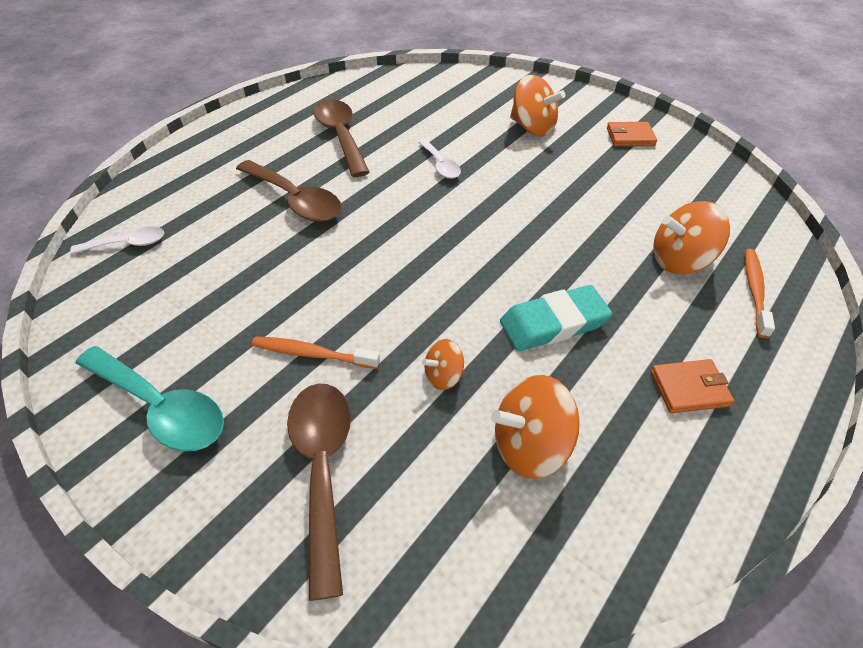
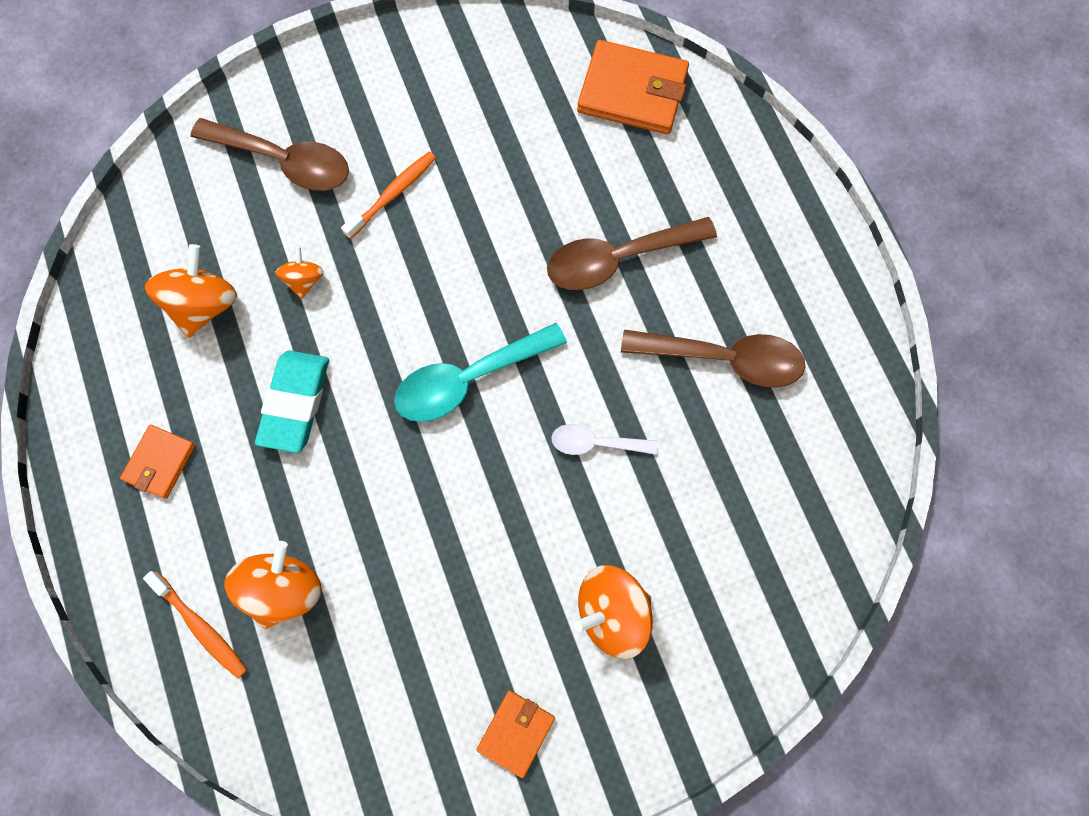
camera: 120 degrees right, 25 degrees up
white spoon [70,227,164,254] -> orange wallet [577,40,689,134]
turquoise spoon [76,346,224,451] -> turquoise spoon moved to [394,323,567,422]

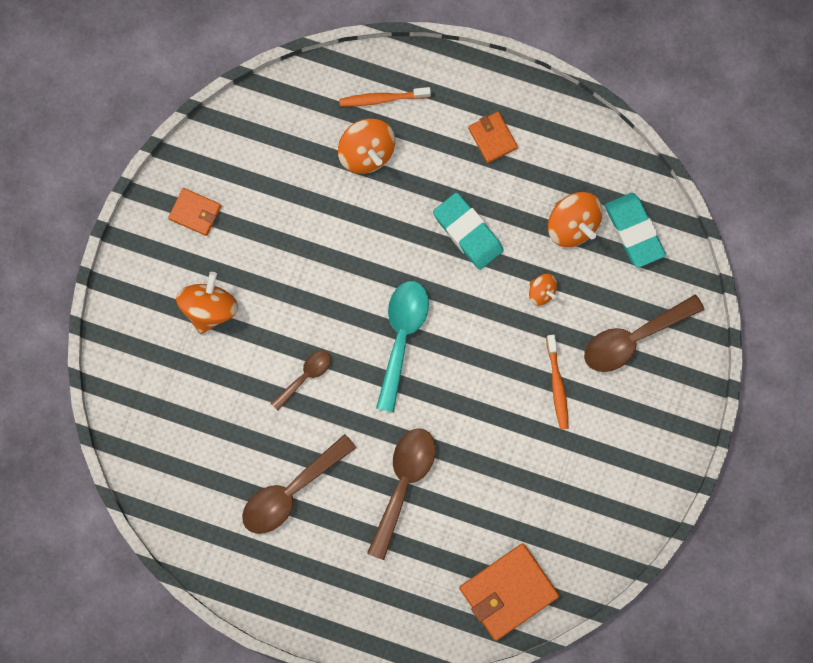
camera: 130 degrees right, 5 degrees up
orange wallet [477,690,555,778] -> orange wallet turned 45 degrees counterclockwise [168,188,221,236]
white spoon [551,424,658,455] -> brown spoon [271,351,331,410]
none -> turquoise eraser [605,193,666,268]

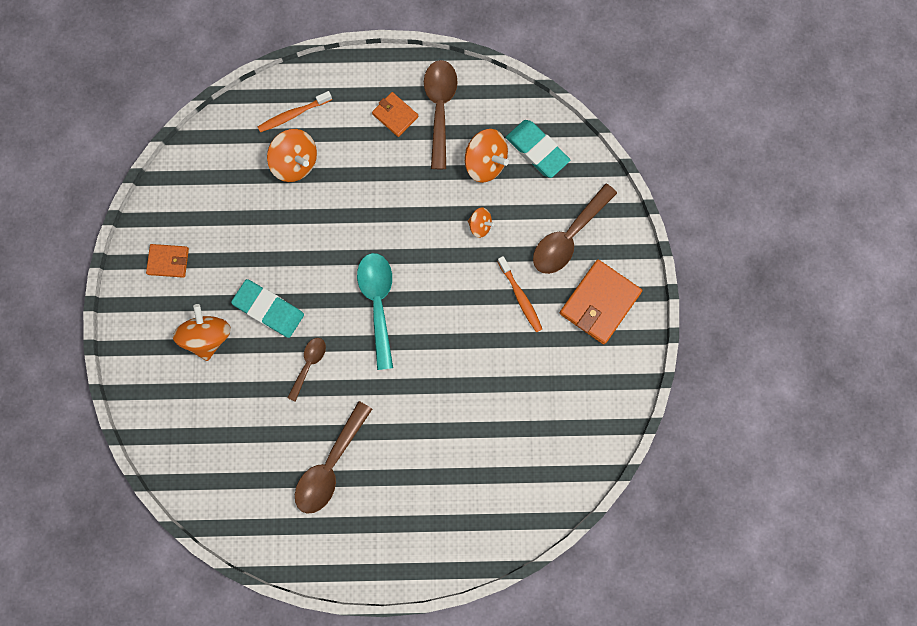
camera: 20 degrees left, 0 degrees up
brown spoon [367,428,436,560] -> brown spoon moved to [424,60,458,169]
turquoise eraser [433,192,504,270] -> turquoise eraser moved to [231,279,304,338]
orange wallet [459,543,559,641] -> orange wallet moved to [560,259,642,344]

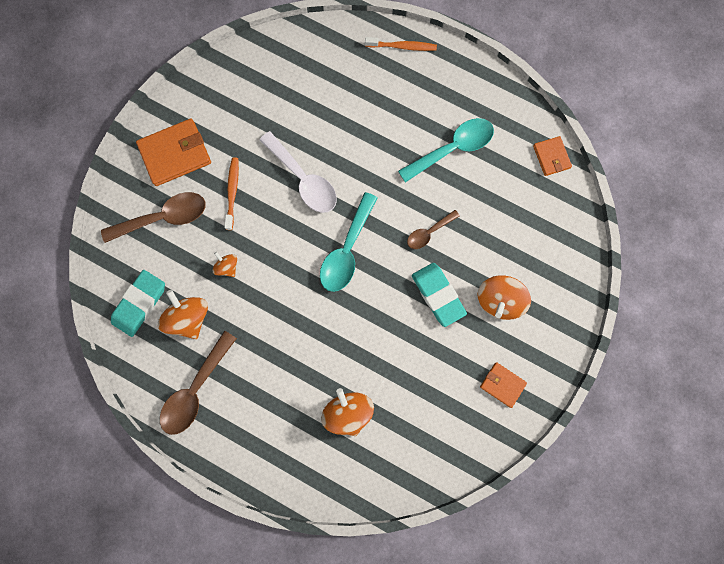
camera: 150 degrees left, 0 degrees up
orange toothbrush [258,91,332,132] -> orange toothbrush moved to [365,37,437,51]
brown spoon [295,401,372,514] -> turquoise spoon [398,118,494,183]
orange wallet [372,92,418,137] -> orange wallet moved to [533,136,572,176]
turquoise eraser [506,120,570,178] -> turquoise eraser turned 45 degrees clockwise [111,270,165,337]
none -> white spoon [260,131,337,213]

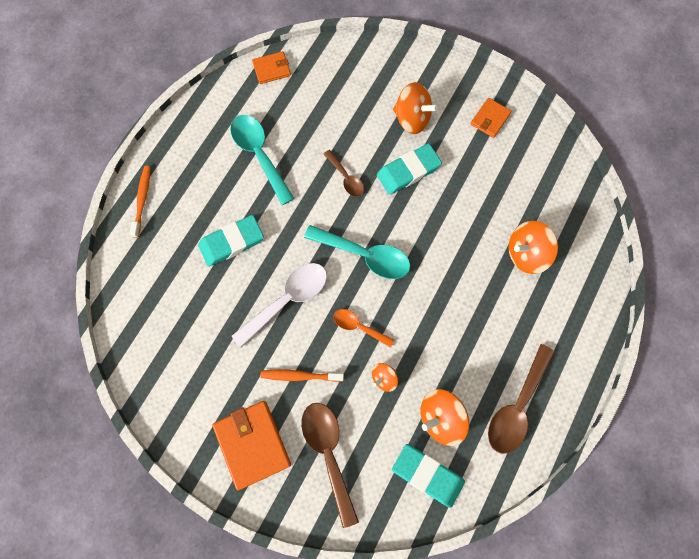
camera: 90 degrees left, 5 degrees down
brown spoon [160,331,237,435] -> brown spoon turned 90 degrees clockwise [488,344,555,454]
none -> turquoise eraser [198,215,264,267]
none -> orange spoon [333,309,394,348]

